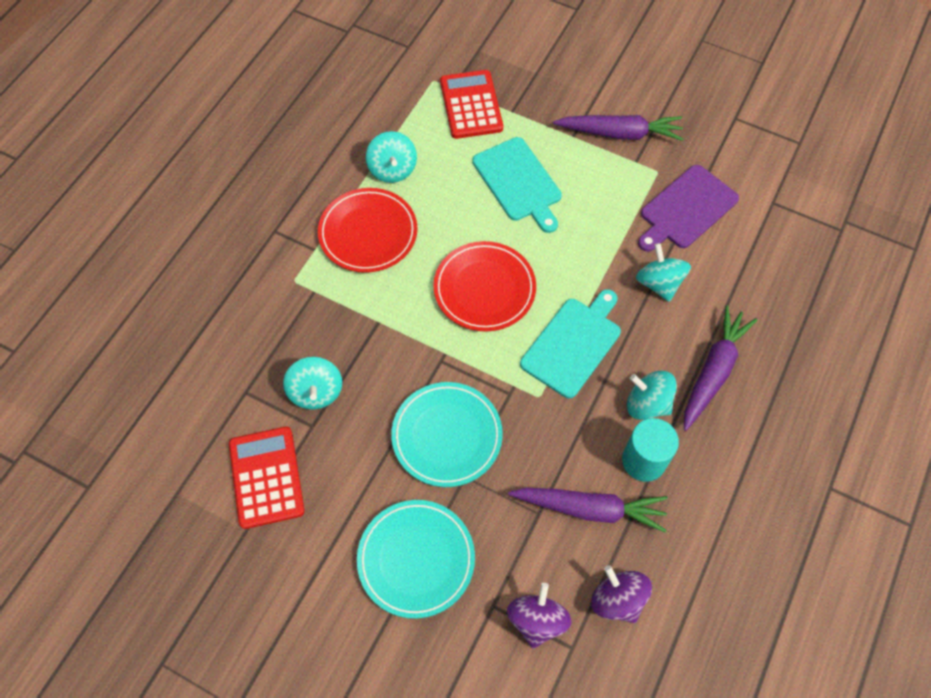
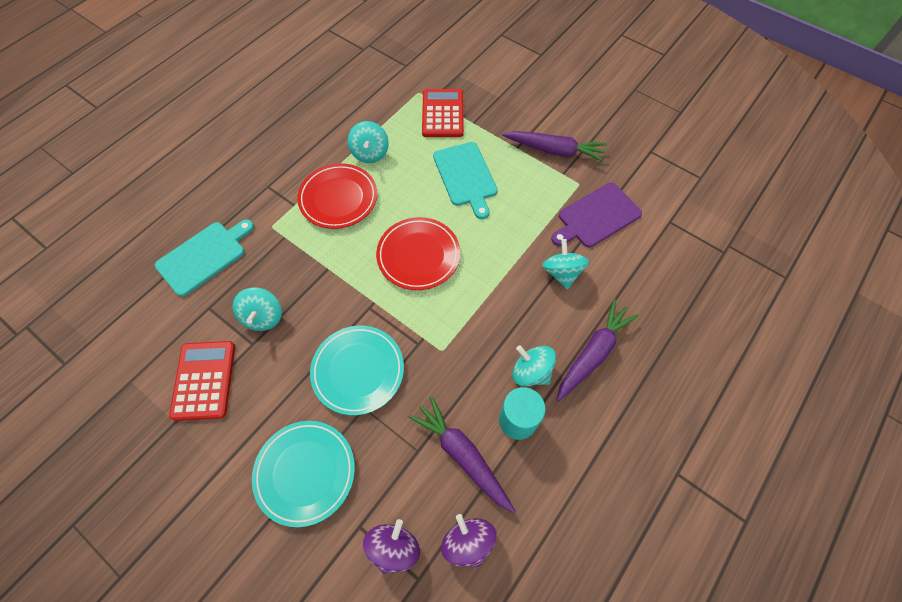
camera: 10 degrees right, 0 degrees up
purple carrot [508,488,668,532] -> purple carrot turned 150 degrees counterclockwise [408,396,515,513]
turquoise cutting board [520,289,621,398] -> turquoise cutting board moved to [155,219,254,297]

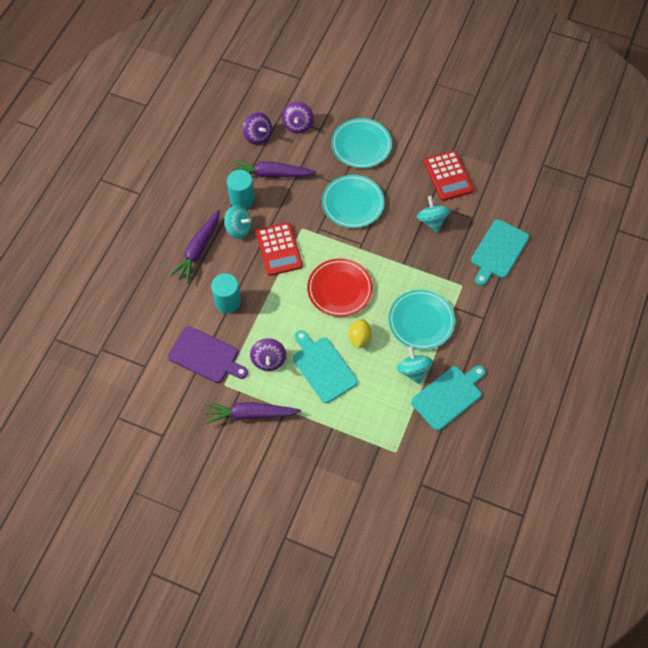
camera: 165 degrees right, 0 degrees up
red plate [297,163,377,229] -> turquoise plate [388,290,455,350]
purple carrot [408,396,515,513] -> purple carrot turned 150 degrees clockwise [232,161,317,177]
red calculator [422,89,464,137] -> red calculator moved to [256,222,303,276]
turquoise spinning top [542,239,589,289] -> turquoise cylinder [211,273,241,313]
purple cutting board [551,183,642,248] -> purple cutting board turned 75 degrees clockwise [168,326,248,383]
none -> purple spinning top [250,338,286,371]
none -> yellow lemon [349,319,372,348]
none -> turquoise cutting board [411,365,486,431]

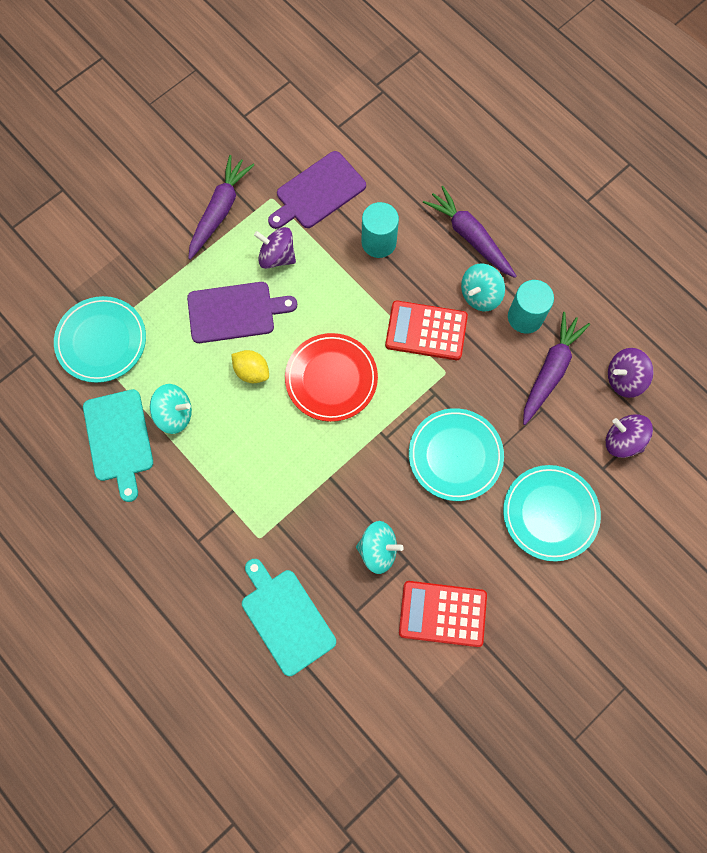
camera: 115 degrees right, 10 degrees up
turquoise cutting board [293,330,358,403] -> purple cutting board [187,282,297,343]
turquoise plate [388,290,455,350] -> turquoise plate moved to [54,296,146,383]

